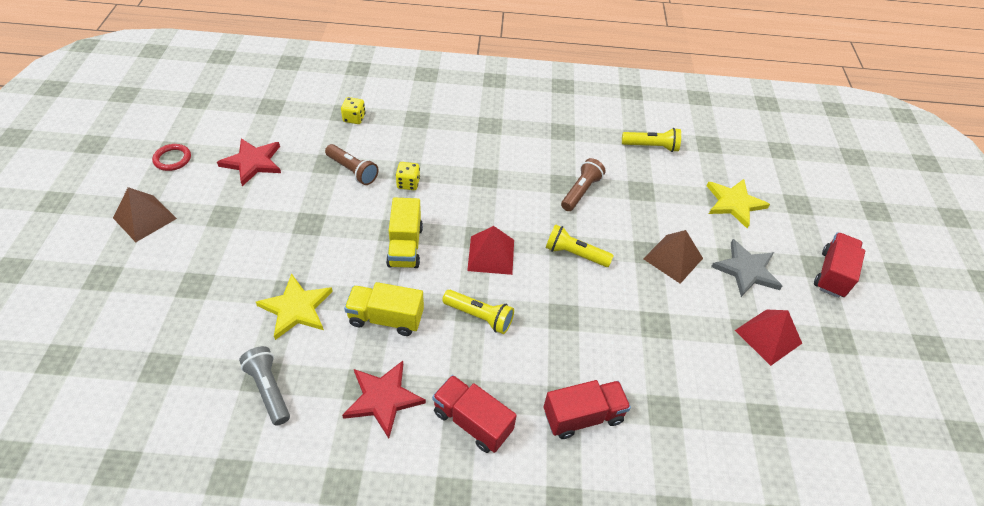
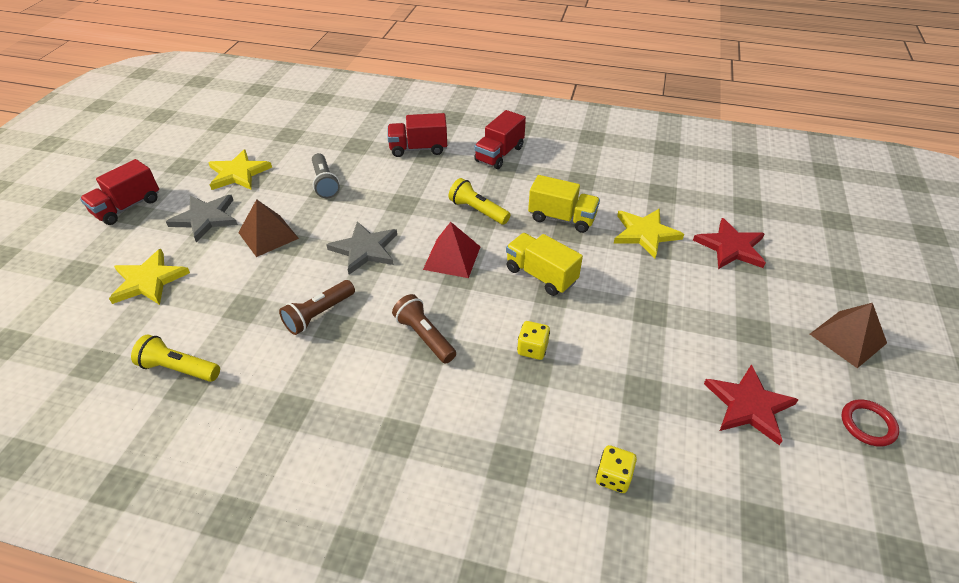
camera: 165 degrees left, 5 degrees down
grey flashlight [239,346,290,426] -> grey flashlight moved to [312,153,340,198]
brown flashlight [325,144,379,185] -> brown flashlight moved to [392,294,456,363]
red star [342,361,426,438] -> red star moved to [693,218,766,269]
yellow truck [386,198,423,268] -> yellow truck turned 60 degrees counterclockwise [506,233,583,296]
red truck [432,375,517,453] -> red truck turned 75 degrees clockwise [474,110,526,169]
yellow flashlight [546,224,614,267] -> grey star [326,221,397,275]
red pyramid [735,310,802,366] -> yellow star [208,149,272,190]

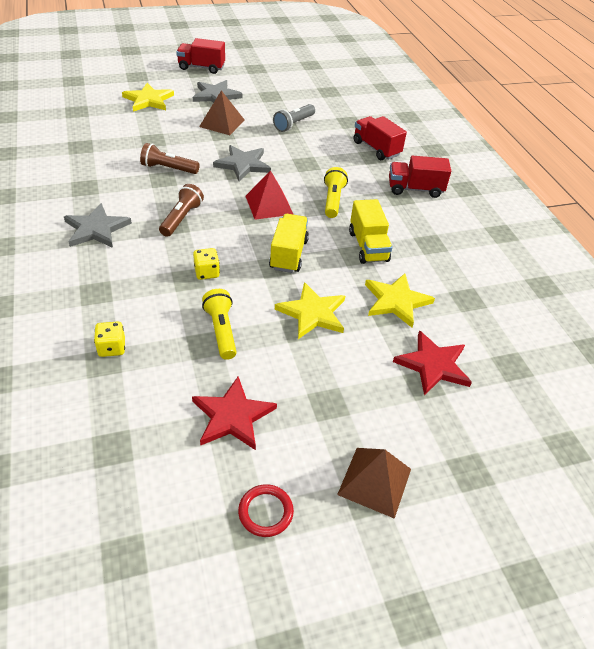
camera: 55 degrees right, 0 degrees up
yellow flashlight [131,334,220,382] -> yellow flashlight moved to [202,289,237,360]
yellow star [208,149,272,190] -> yellow star moved to [275,282,345,339]
none -> grey star [64,203,132,248]

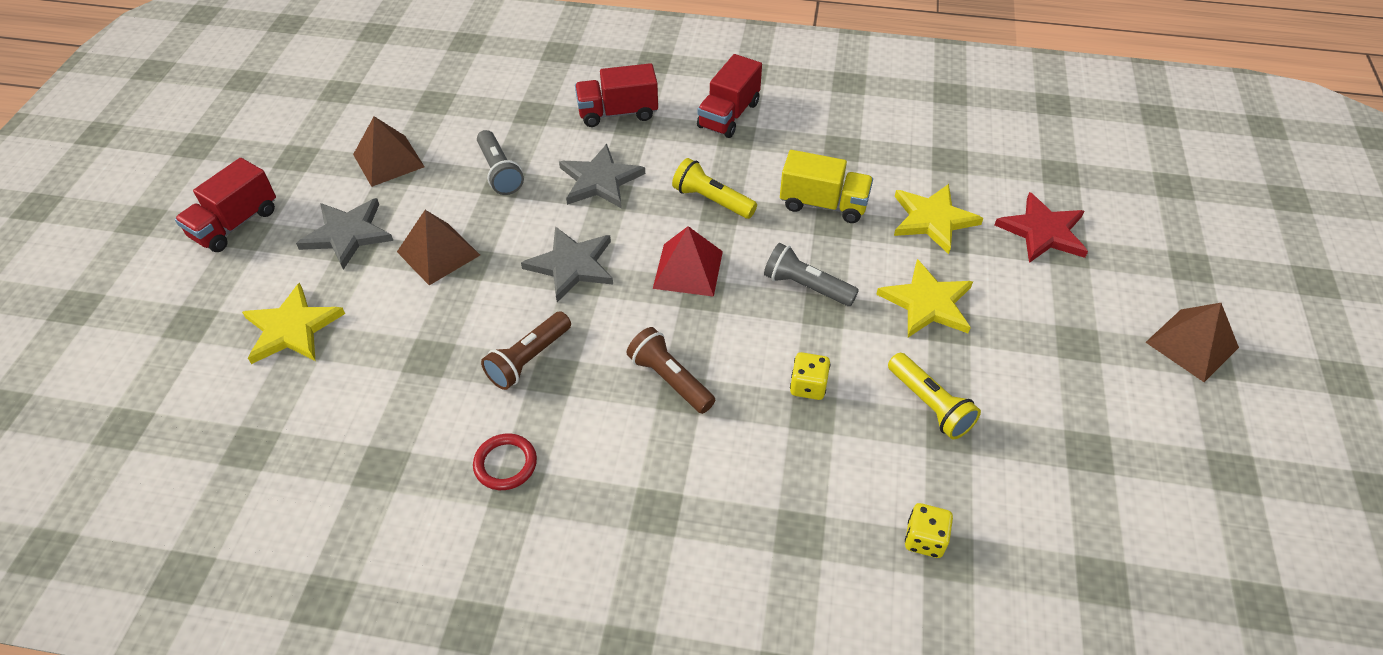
camera: 60 degrees left, 5 degrees up
grey star [64,203,132,248] -> grey star moved to [559,144,645,209]
red star [192,376,277,450] -> none
yellow flashlight [202,289,237,360] -> yellow flashlight turned 135 degrees counterclockwise [888,353,981,440]
red ring [238,484,294,537] -> red ring moved to [473,434,537,490]
yellow truck [269,214,309,273] -> grey flashlight [764,243,859,306]
none -> brown pyramid [353,116,425,187]

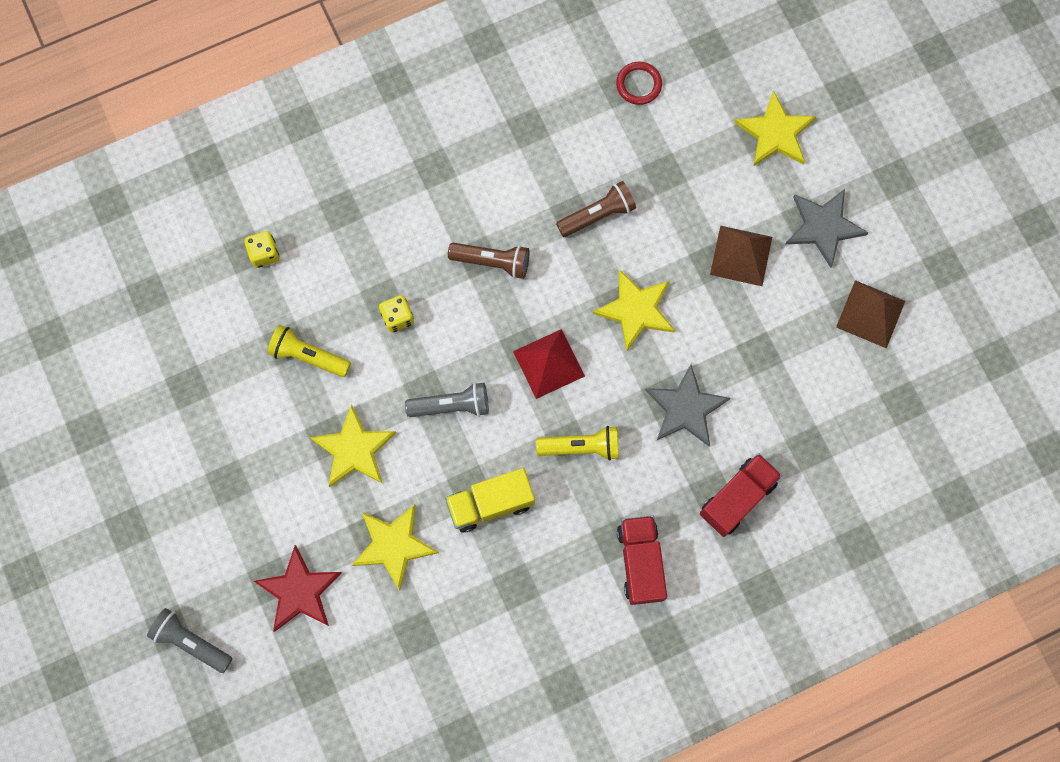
camera: 145 degrees right, 25 degrees up
red truck [175,158,276,252] -> none
red ring [473,434,537,490] -> red ring moved to [616,62,662,105]
grey flashlight [477,130,524,195] -> grey flashlight moved to [147,608,232,673]
brown flashlight [481,312,571,390] -> brown flashlight turned 60 degrees clockwise [556,181,636,237]
grey star [521,226,613,302] -> yellow star [592,269,675,352]
brown pyramid [1146,303,1239,382] -> none

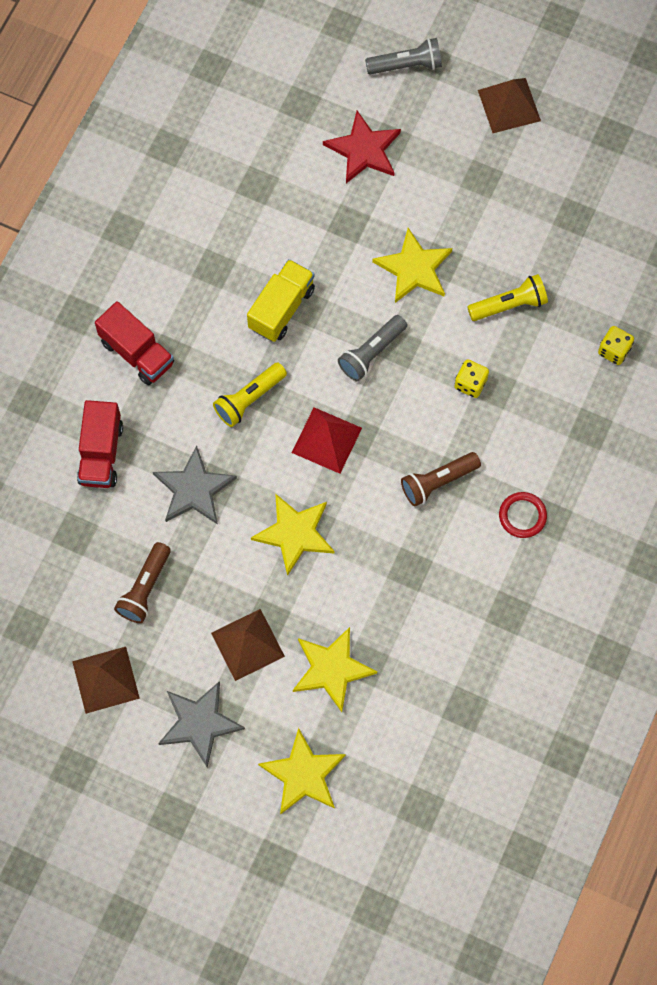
camera: 140 degrees right, 5 degrees down
yellow star [352,504,439,591] -> yellow star moved to [293,627,377,712]
brown flashlight [556,181,636,237] -> brown flashlight moved to [114,542,171,623]
red ring [616,62,662,105] -> red ring moved to [499,492,547,538]
none -> brown pyramid [478,78,541,133]

